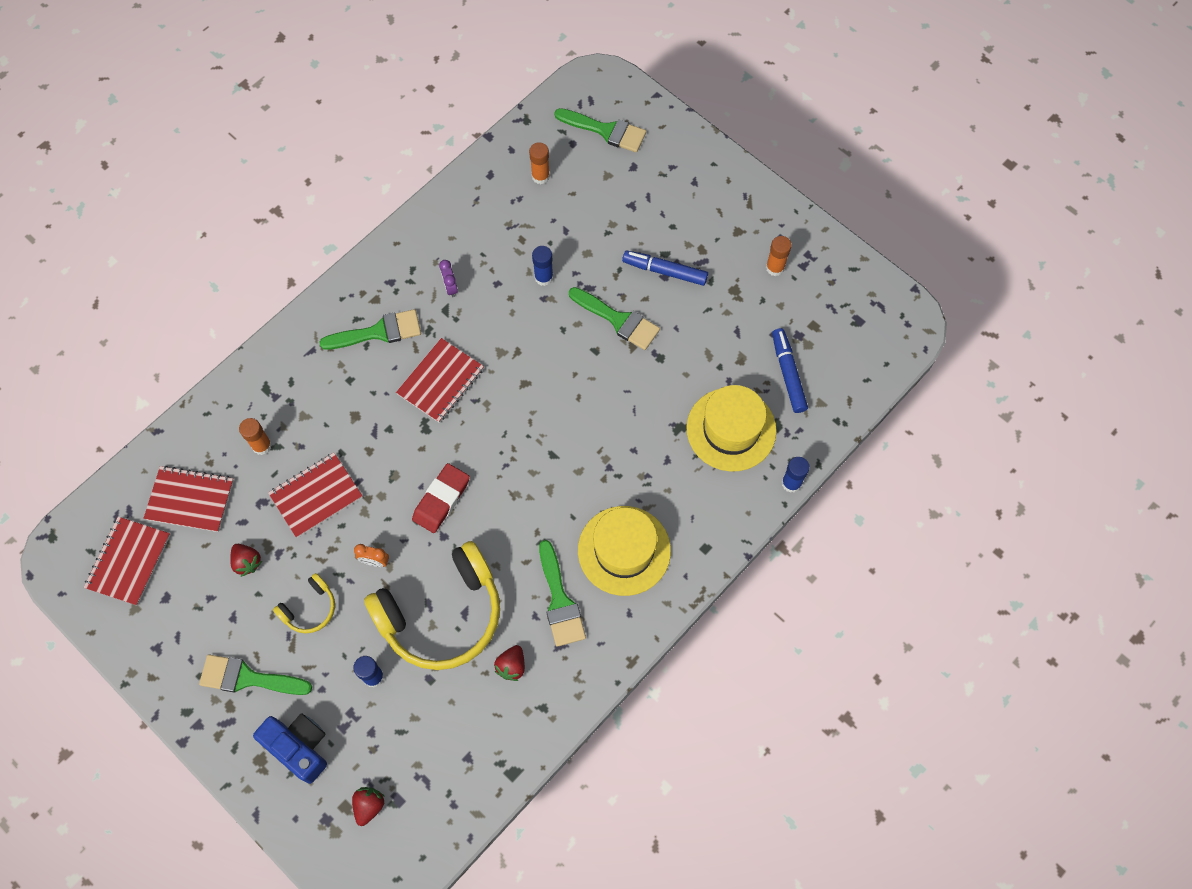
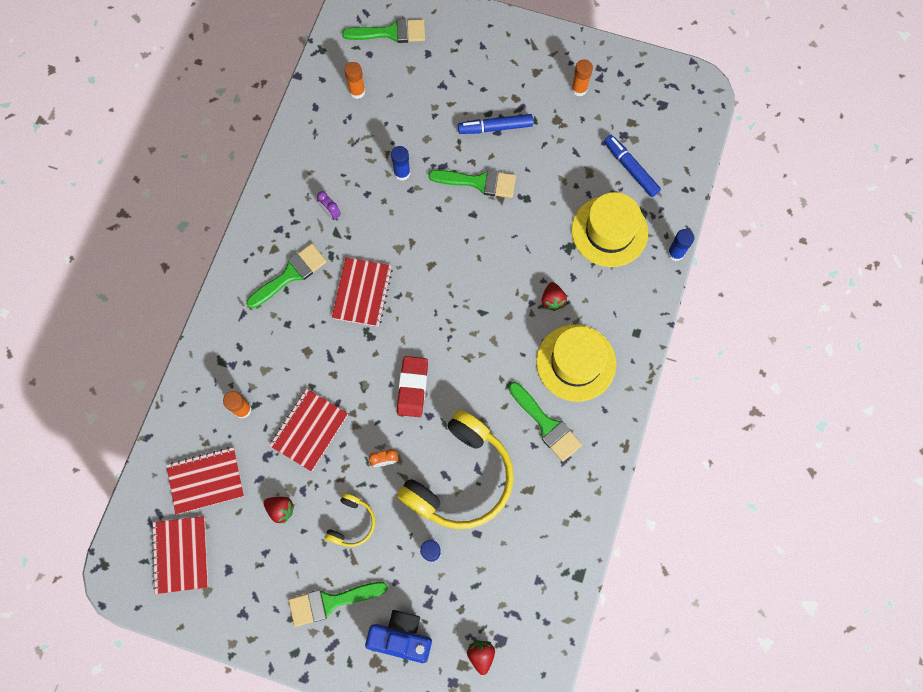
camera: 25 degrees left, 5 degrees up
red strawberry [494,645,525,681] -> red strawberry moved to [542,282,567,311]

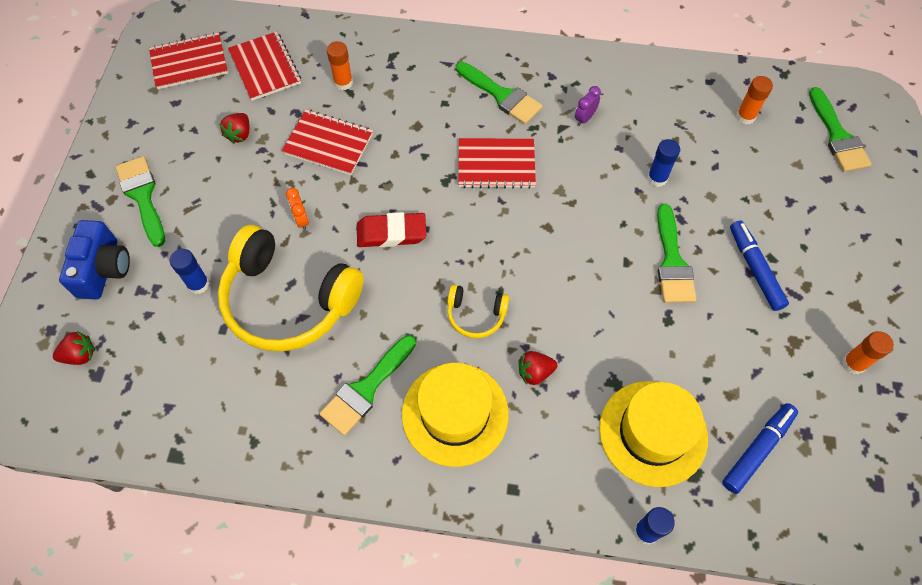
camera: 80 degrees right, 10 degrees down
yellow headphones [324,493,375,547] -> yellow headphones moved to [447,285,509,338]

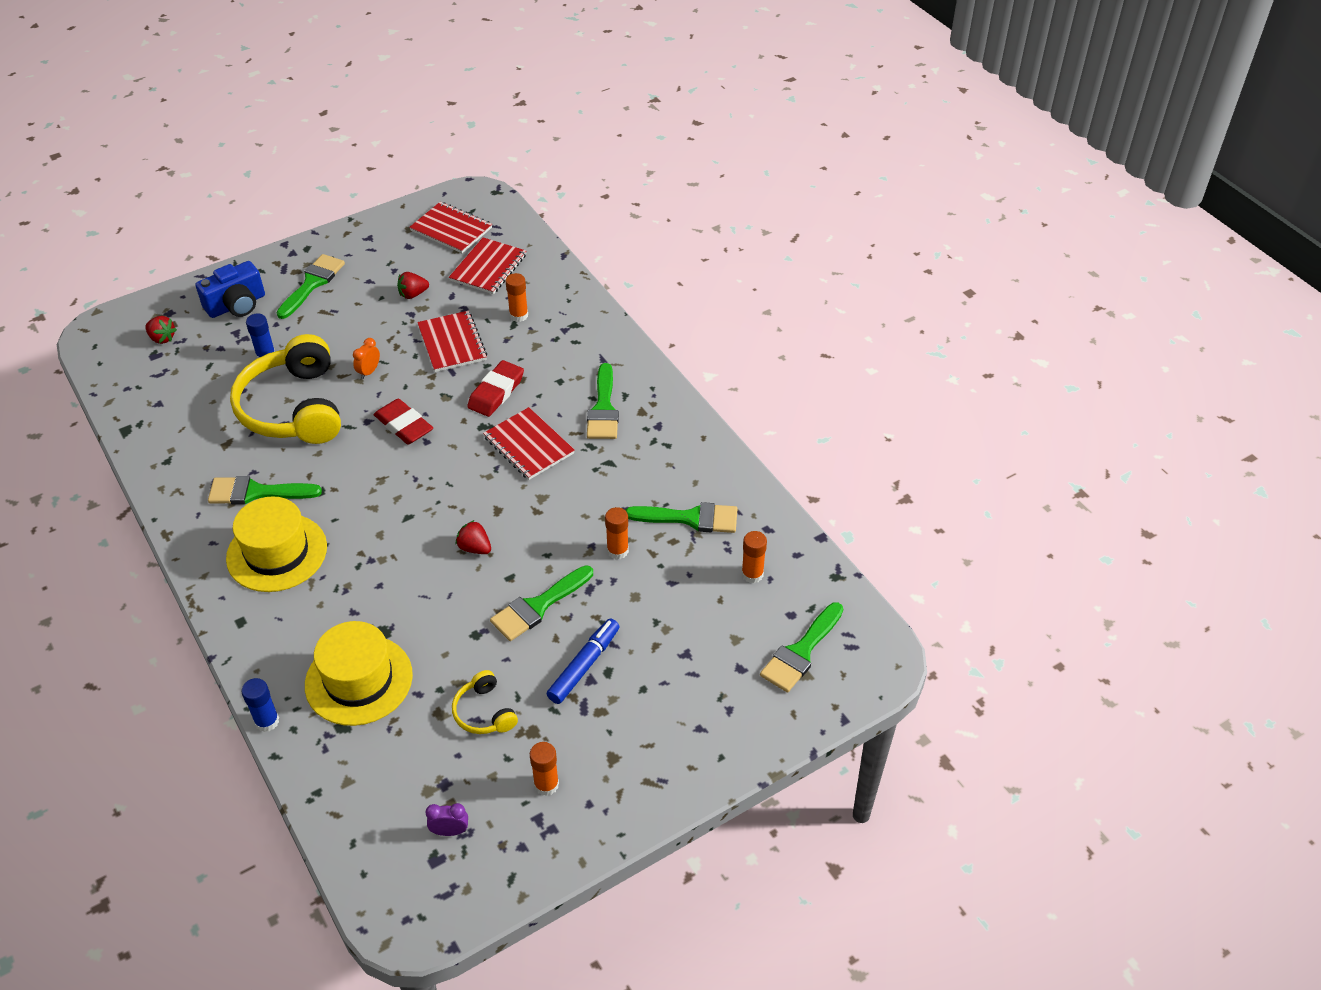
camera: 50 degrees right, 15 degrees down
yellow headphones [447,285,509,338] -> yellow headphones moved to [452,670,518,734]
red strawberry [518,351,557,385] -> red strawberry moved to [456,520,491,554]
purple clock [575,86,601,126] -> purple clock moved to [426,803,468,836]
blue glue stick [647,139,680,187] -> orange glue stick [605,507,629,559]
blue marker [722,403,798,494] -> none
none -> red eraser [467,360,524,417]
none -> green brush [625,502,737,533]

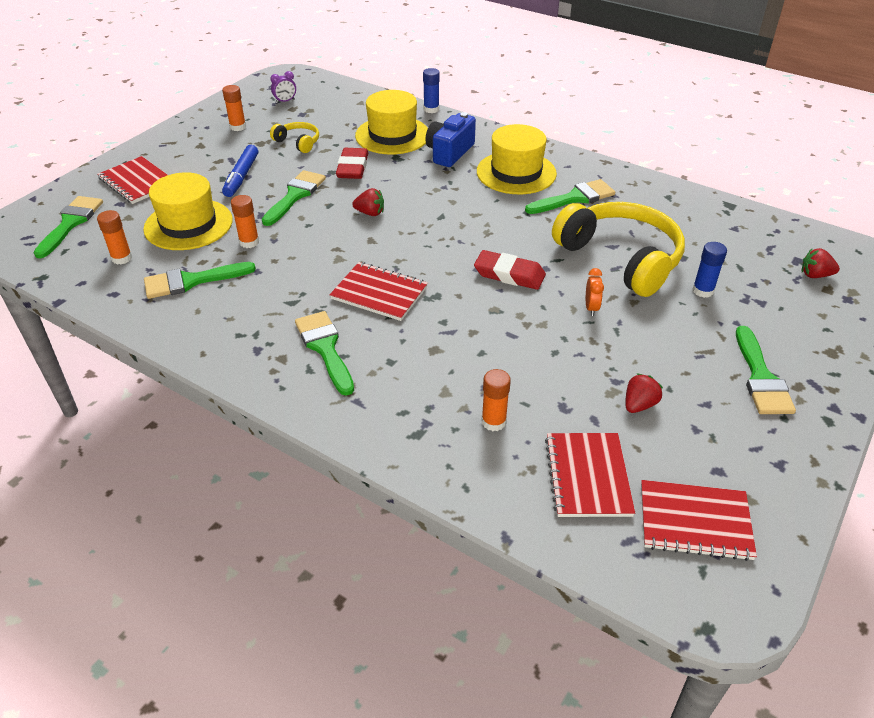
camera: 155 degrees right, 5 degrees down
blue camera [195,261,265,318] -> blue camera moved to [425,112,476,167]
red notebook [417,311,487,372] -> red notebook moved to [97,156,167,204]
red eraser [467,360,524,417] -> red eraser moved to [336,148,368,179]
none -> yellow hat [143,172,233,250]

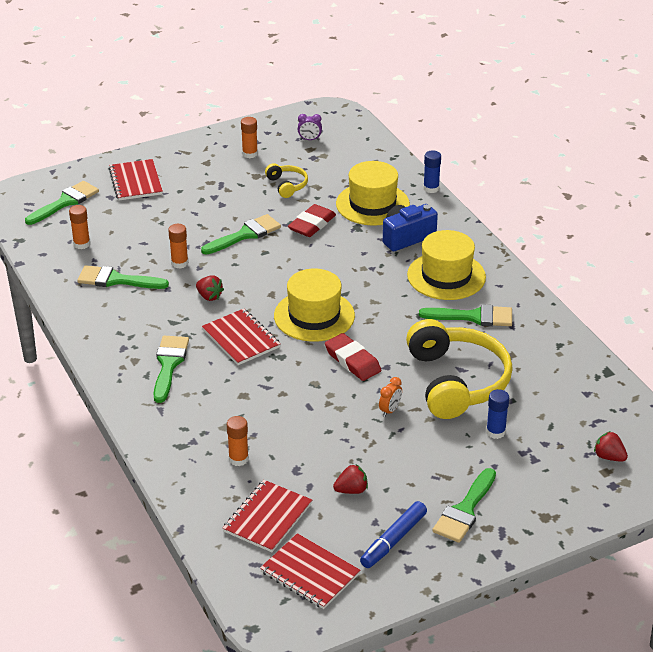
camera: 30 degrees right, 5 degrees down
yellow hat [143,172,233,250] -> yellow hat moved to [274,269,355,342]
blue marker [222,145,258,197] -> blue marker moved to [360,501,427,568]
red strawberry [352,188,384,216] -> red strawberry moved to [196,276,224,301]

